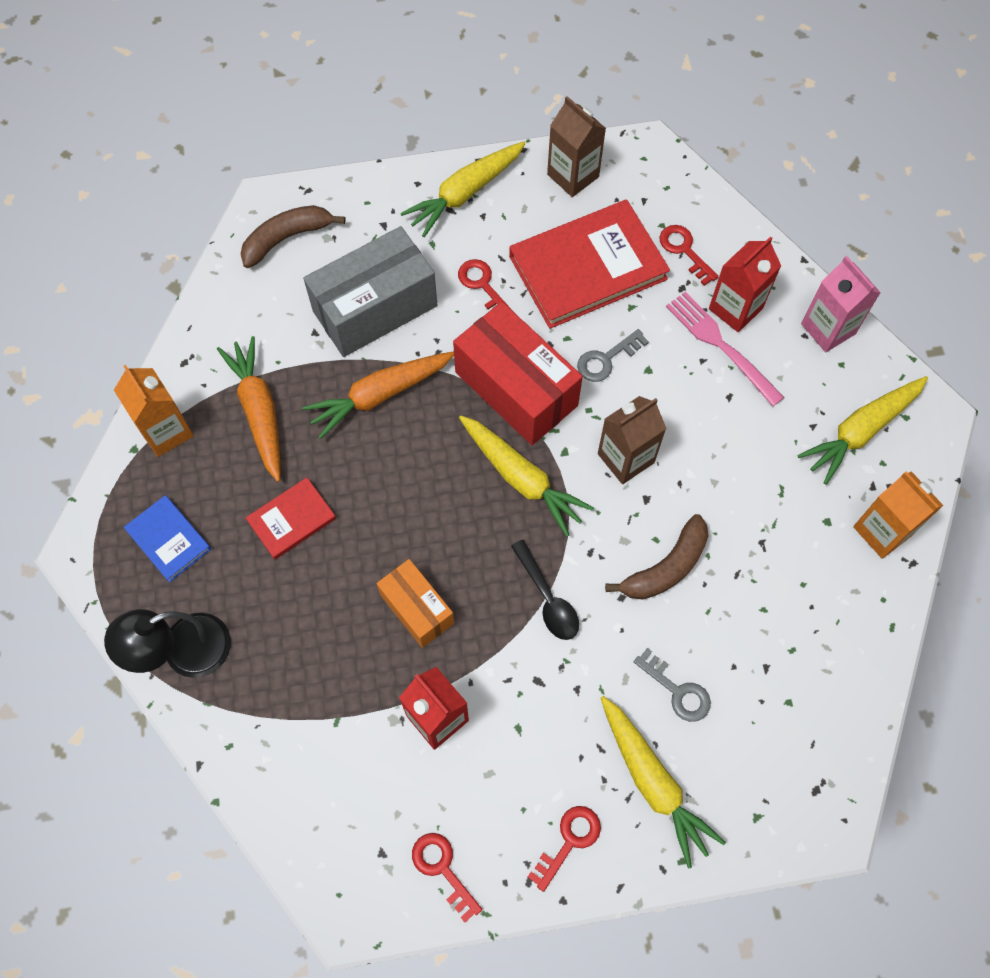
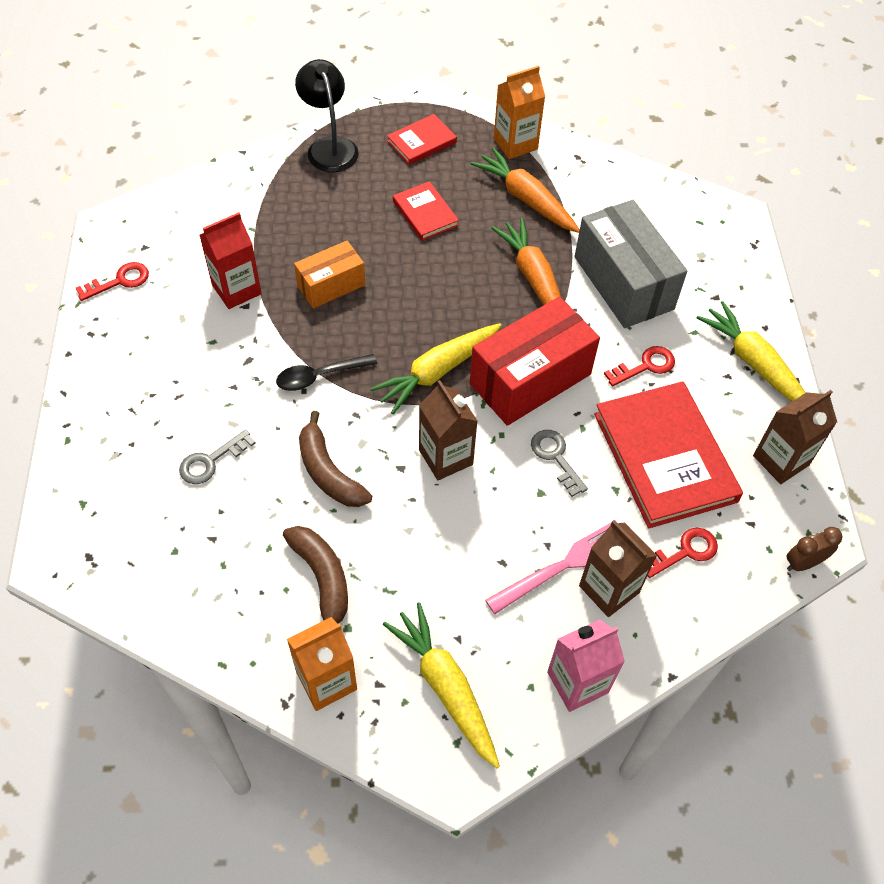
camera: 95 degrees right, 10 degrees down
blue book [124,495,211,582] -> red book [387,114,457,165]
orange carrot [217,336,280,482] -> orange carrot turned 120 degrees counterclockwise [471,148,580,233]
brown banana [241,205,346,268] -> brown banana moved to [283,526,348,624]
red key [528,806,601,892] -> none
yellow carrot [601,696,726,868] -> none
red carton [709,236,781,332] -> brown carton [579,520,657,617]
none -> brown clock [787,527,843,571]

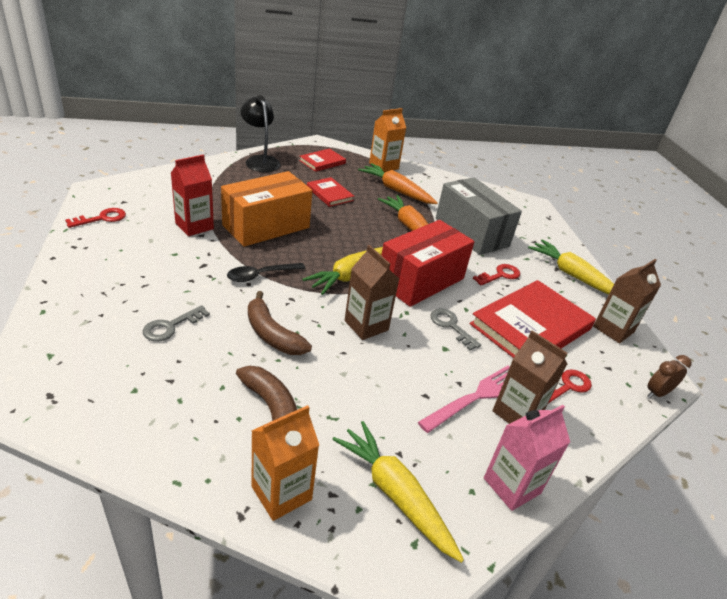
camera: 10 degrees left, 20 degrees down
orange box [294,241,365,309] -> orange box [221,171,312,247], size x1.72
red book [594,381,743,528] -> red book turned 75 degrees clockwise [470,280,596,358]

